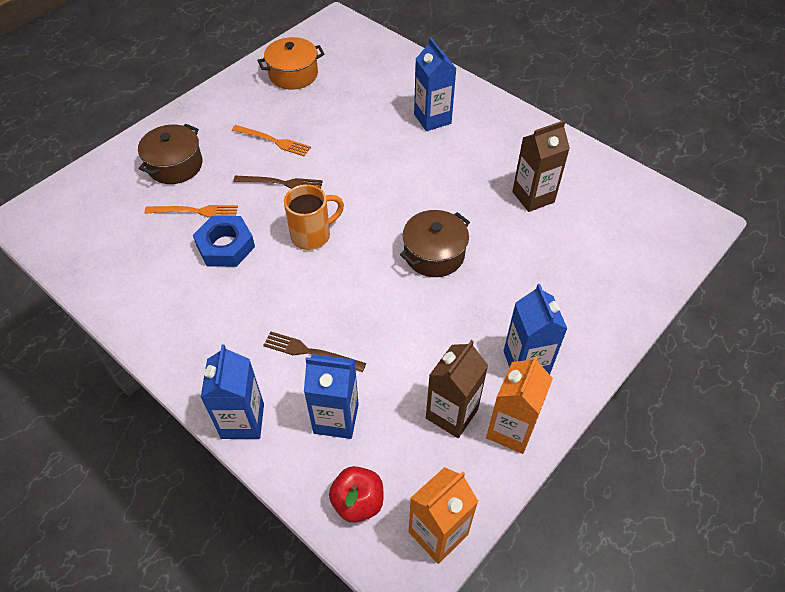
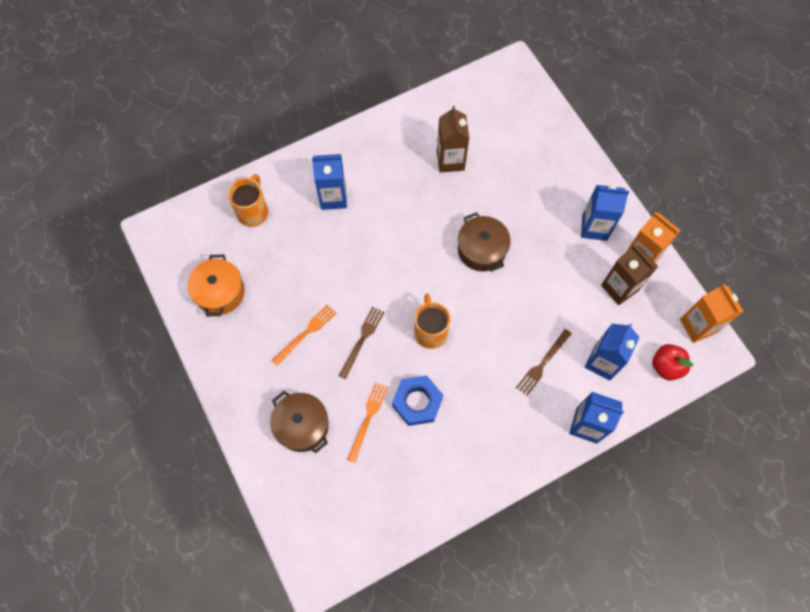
camera: 70 degrees left, 15 degrees up
none -> orange mug [228,174,268,227]

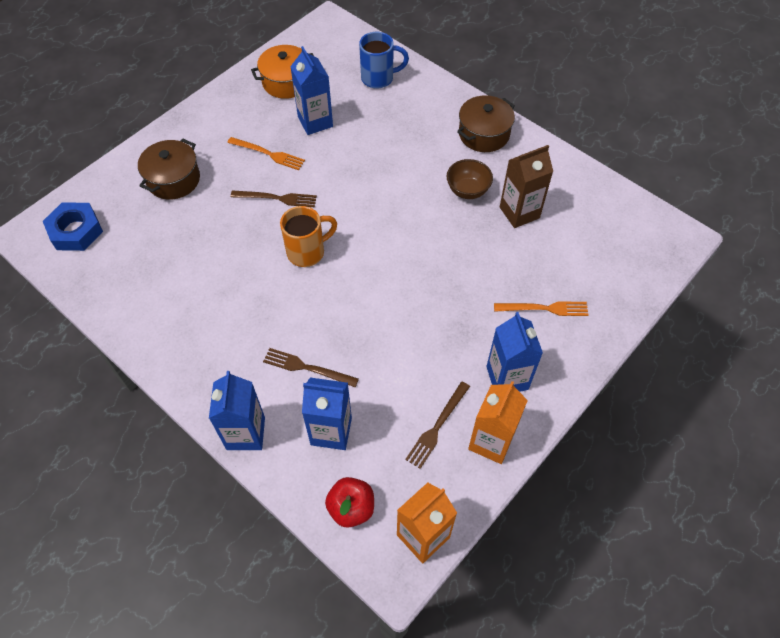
camera: 70 degrees right, 10 degrees down
orange mug [228,174,268,227] -> blue mug [359,32,409,89]
blue carton [312,154,347,210] -> blue carton moved to [290,46,333,135]
orange fork [347,382,388,463] -> orange fork moved to [494,301,588,316]
blue nut [392,375,443,426] -> blue nut moved to [43,202,103,251]
brown pot [458,212,511,272] -> brown pot moved to [457,95,515,152]
brown carton [601,244,658,305] -> brown fork [405,381,470,469]
none -> brown bowl [446,159,493,199]

